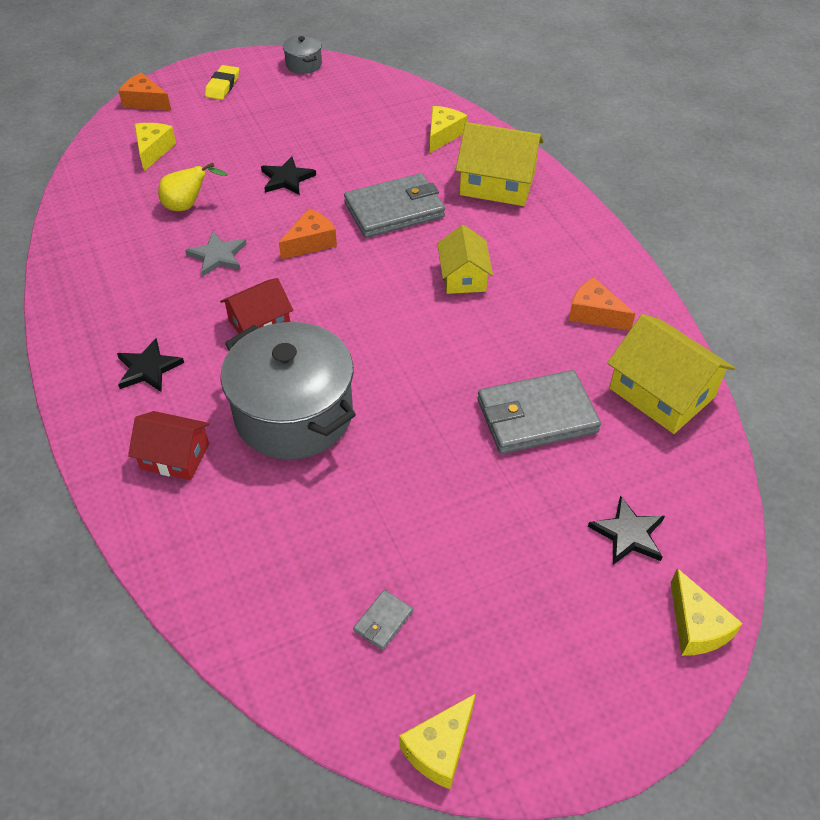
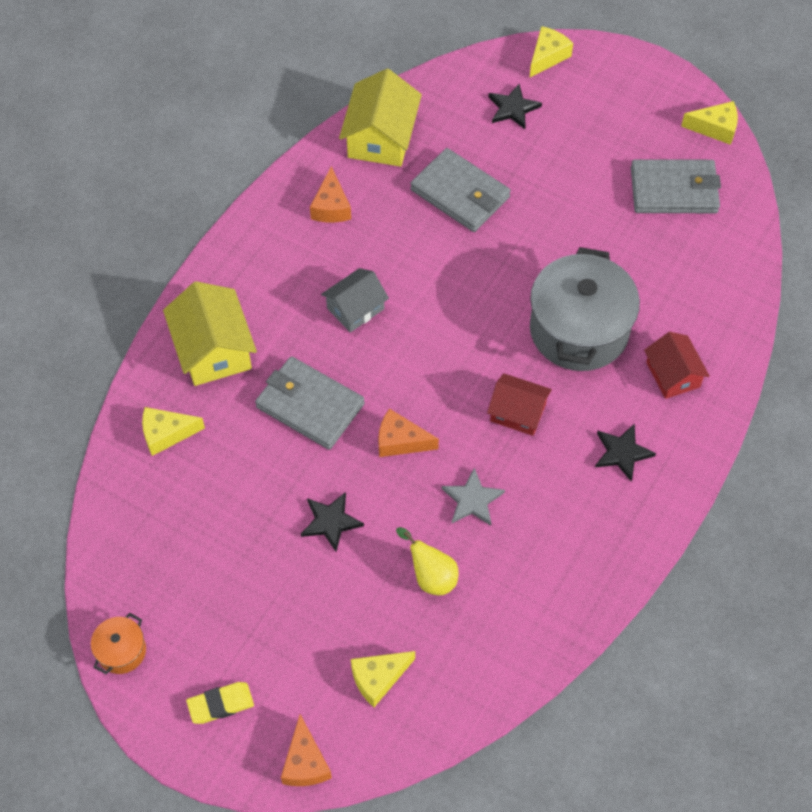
camera: 125 degrees left, 10 degrees up
grey pot [283,35,322,74] -> orange pot [91,613,146,674]
grey wallet [353,590,413,651] -> grey wallet [631,159,721,213], size x2.34
yellow house [437,225,493,294] -> grey house [321,268,389,333]

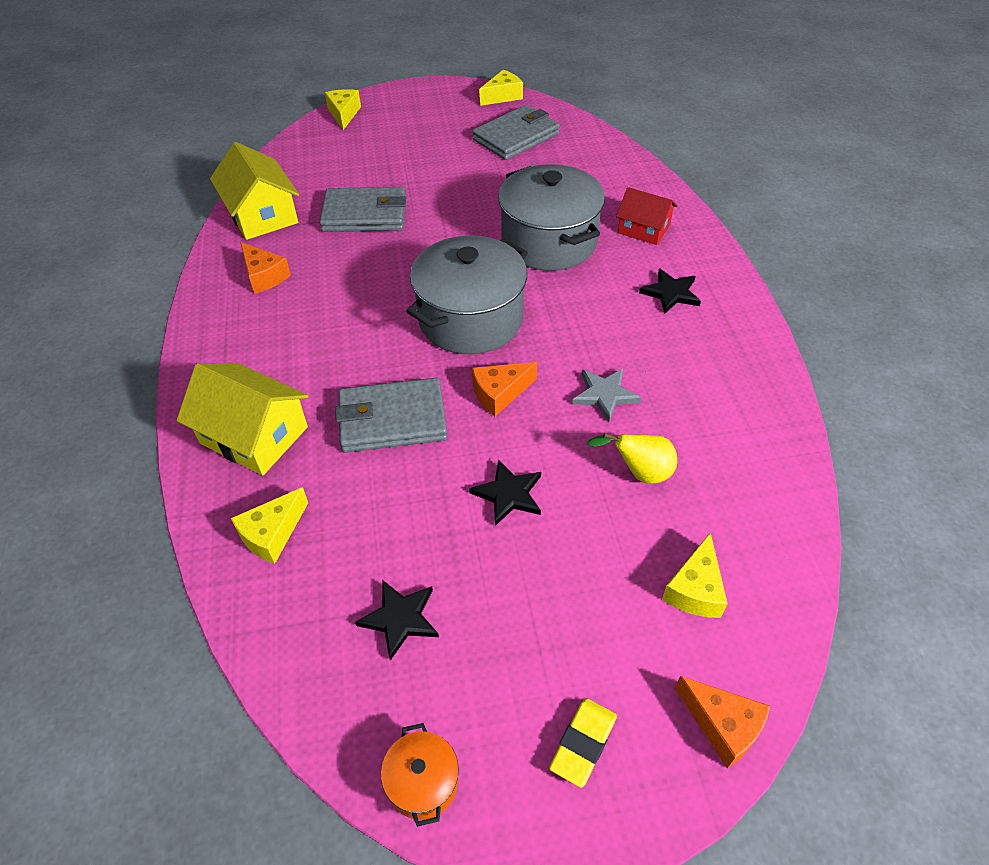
camera: 40 degrees left, 10 degrees down
grey house [321,268,389,333] -> none
red house [487,373,552,436] -> none
black star [488,84,542,129] -> black star moved to [355,580,439,661]
none -> grey pot [406,235,528,354]

